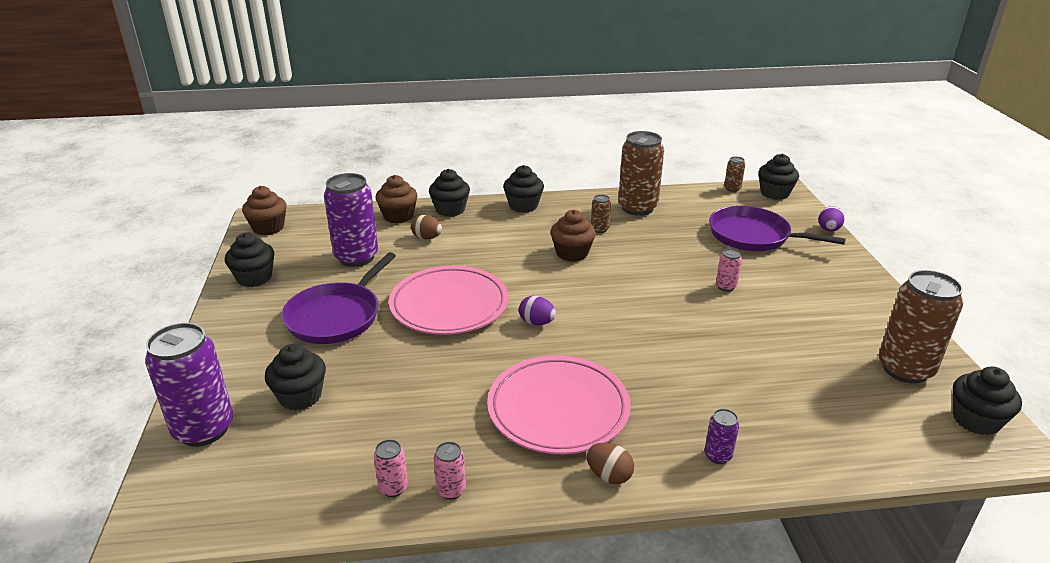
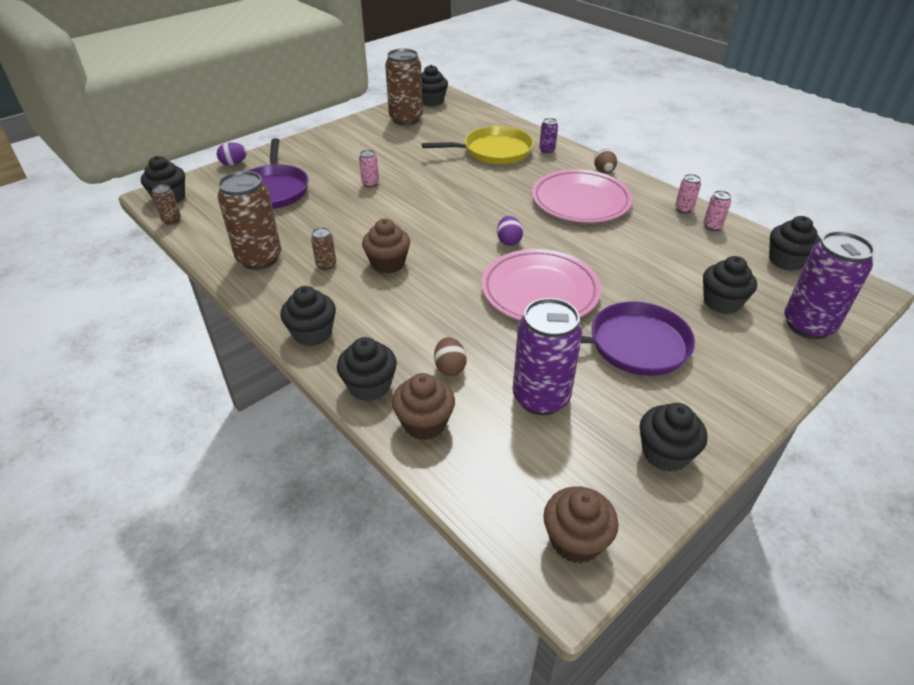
camera: 125 degrees left, 10 degrees up
none -> yellow pan [422,126,534,164]
none -> black cupcake [769,216,821,271]

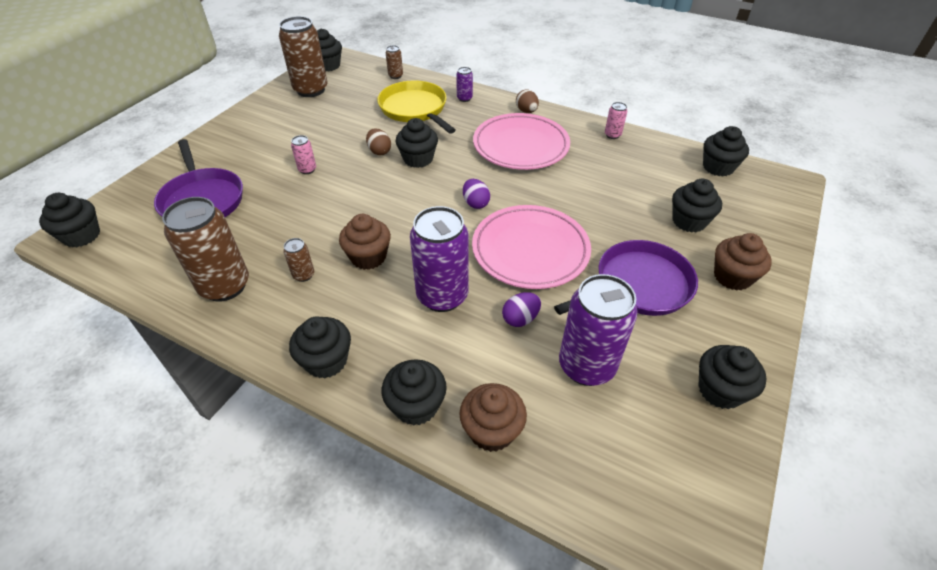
camera: 20 degrees left, 5 degrees up
brown can [152,185,181,225] -> brown can moved to [386,45,403,79]
purple egg [217,142,247,165] -> purple egg moved to [502,292,541,327]
yellow pan [422,126,534,164] -> yellow pan turned 90 degrees counterclockwise [377,81,456,134]
brown egg [434,337,467,376] -> brown egg moved to [366,128,391,155]
brown cupcake [543,486,618,563] -> brown cupcake moved to [714,233,772,290]
pink can [703,191,731,231] -> none
purple can [784,231,875,339] -> purple can moved to [410,206,468,312]
none -> black cupcake [396,118,438,168]

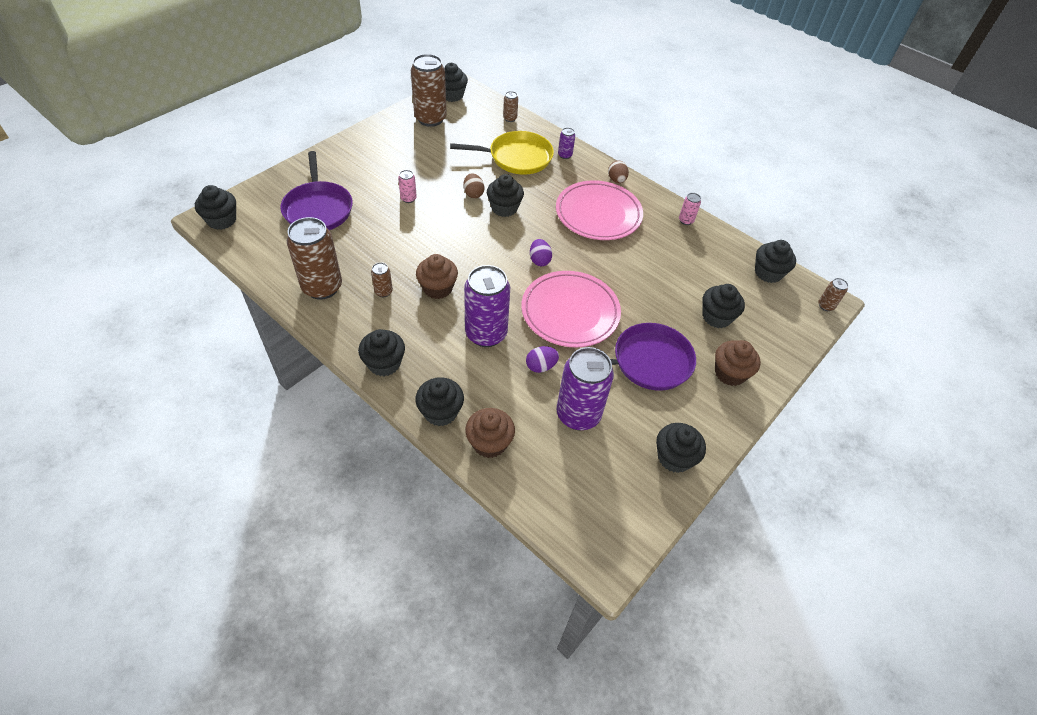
camera: 10 degrees right, 5 degrees up
yellow pan [377,81,456,134] -> yellow pan turned 105 degrees clockwise [450,131,554,175]
none -> brown can [819,278,848,311]

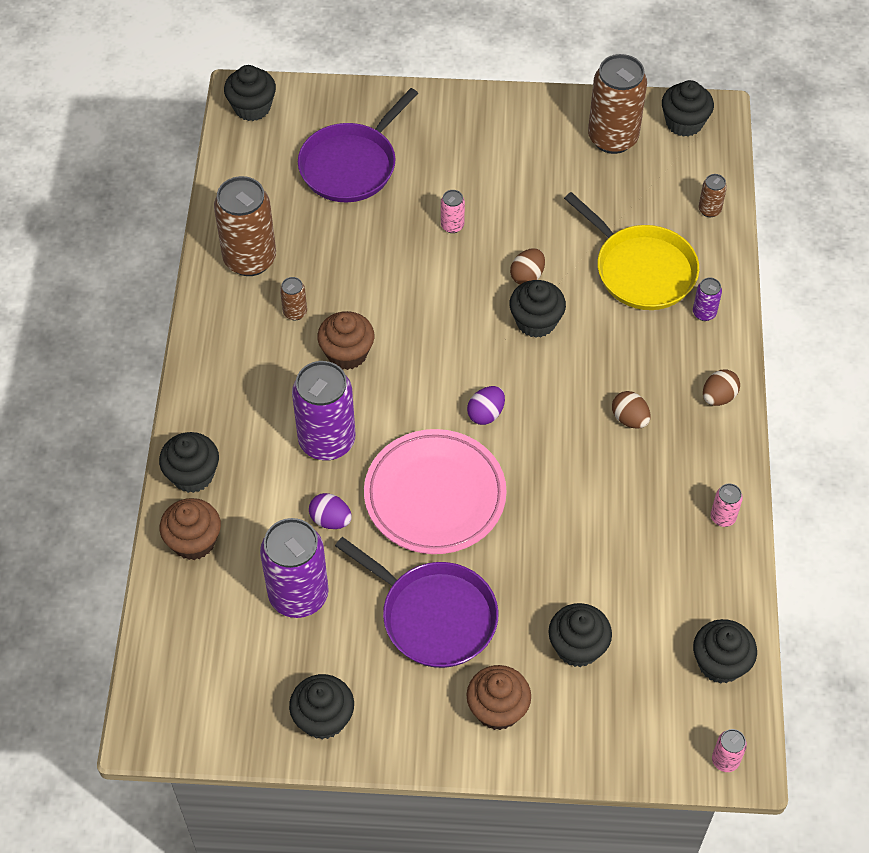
camera: 55 degrees right, 5 degrees up
black cupcake [358,329,405,376] -> none
pink plate [556,180,643,240] -> brown egg [612,391,650,429]
brown can [819,278,848,311] -> pink can [712,729,747,772]

